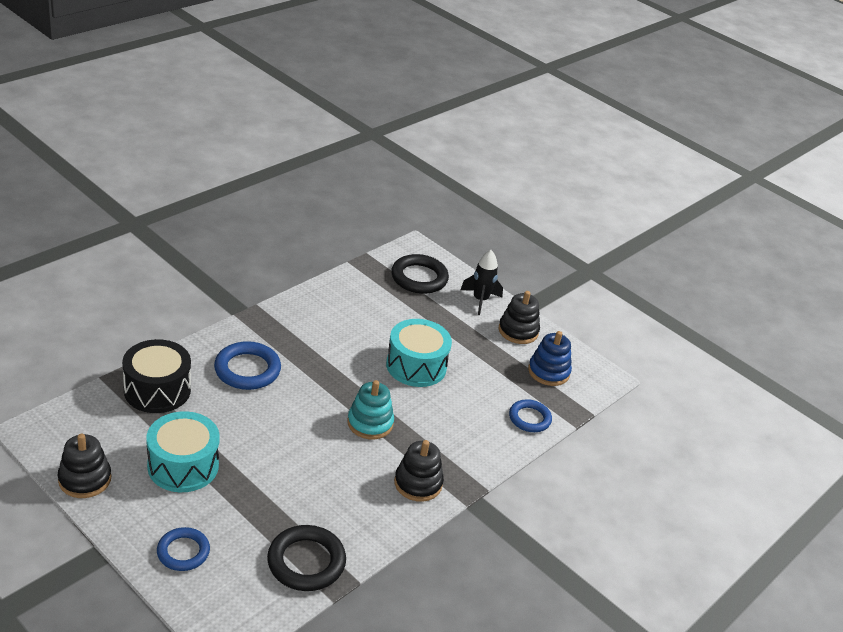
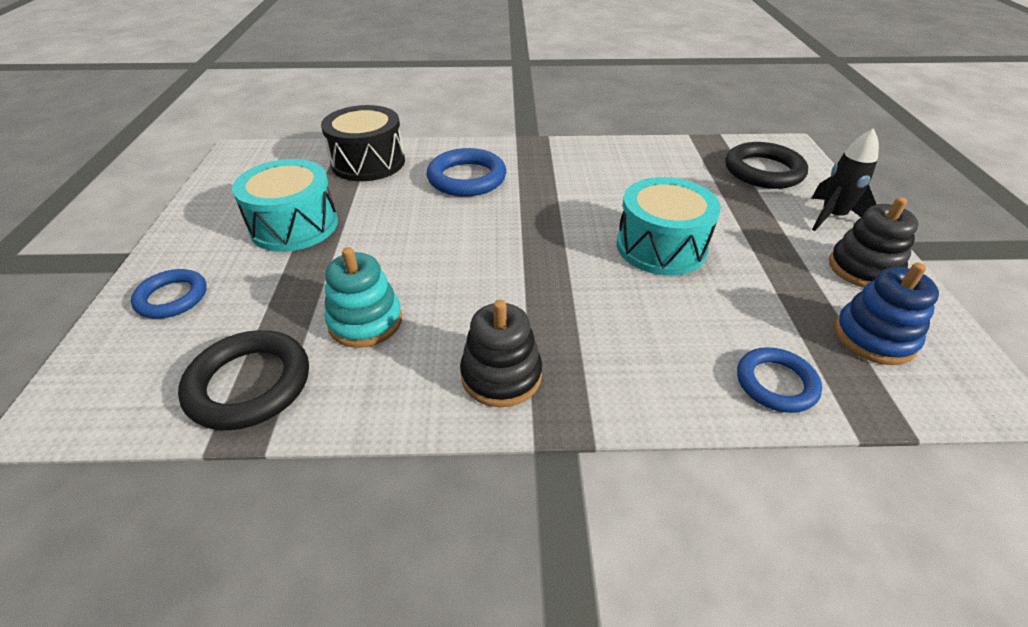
camera: 50 degrees right, 5 degrees up
black stacking toy [58,434,111,498] -> none
turquoise stacking toy [347,380,394,440] -> turquoise stacking toy moved to [325,247,402,348]

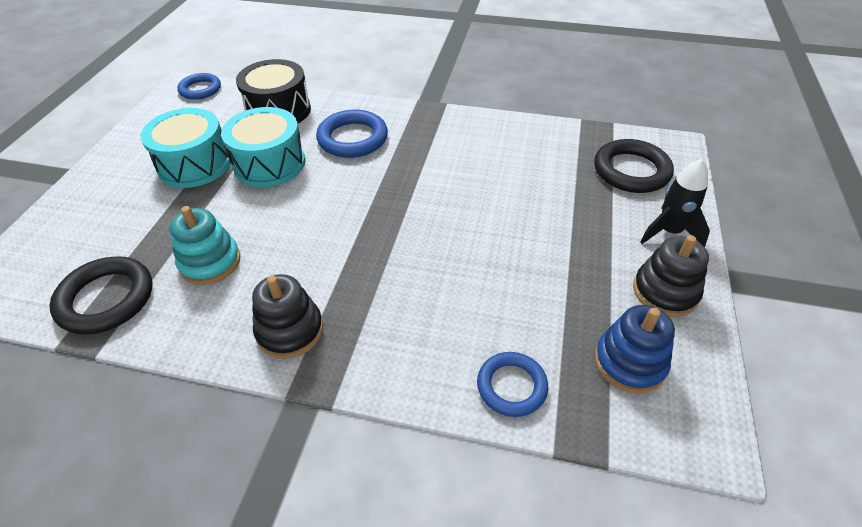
camera: 15 degrees right, 5 degrees up
blue ring [131,269,207,318] -> blue ring moved to [177,73,221,100]
turquoise drum [617,177,721,276] -> turquoise drum moved to [221,107,306,187]

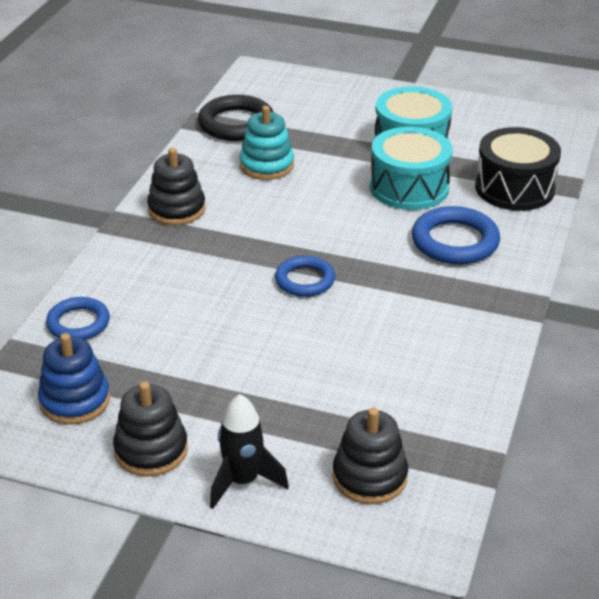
camera: 95 degrees right, 10 degrees down
blue ring [177,73,221,100] -> blue ring moved to [275,256,335,297]
black ring [594,139,674,193] -> black stacking toy [333,408,408,504]

